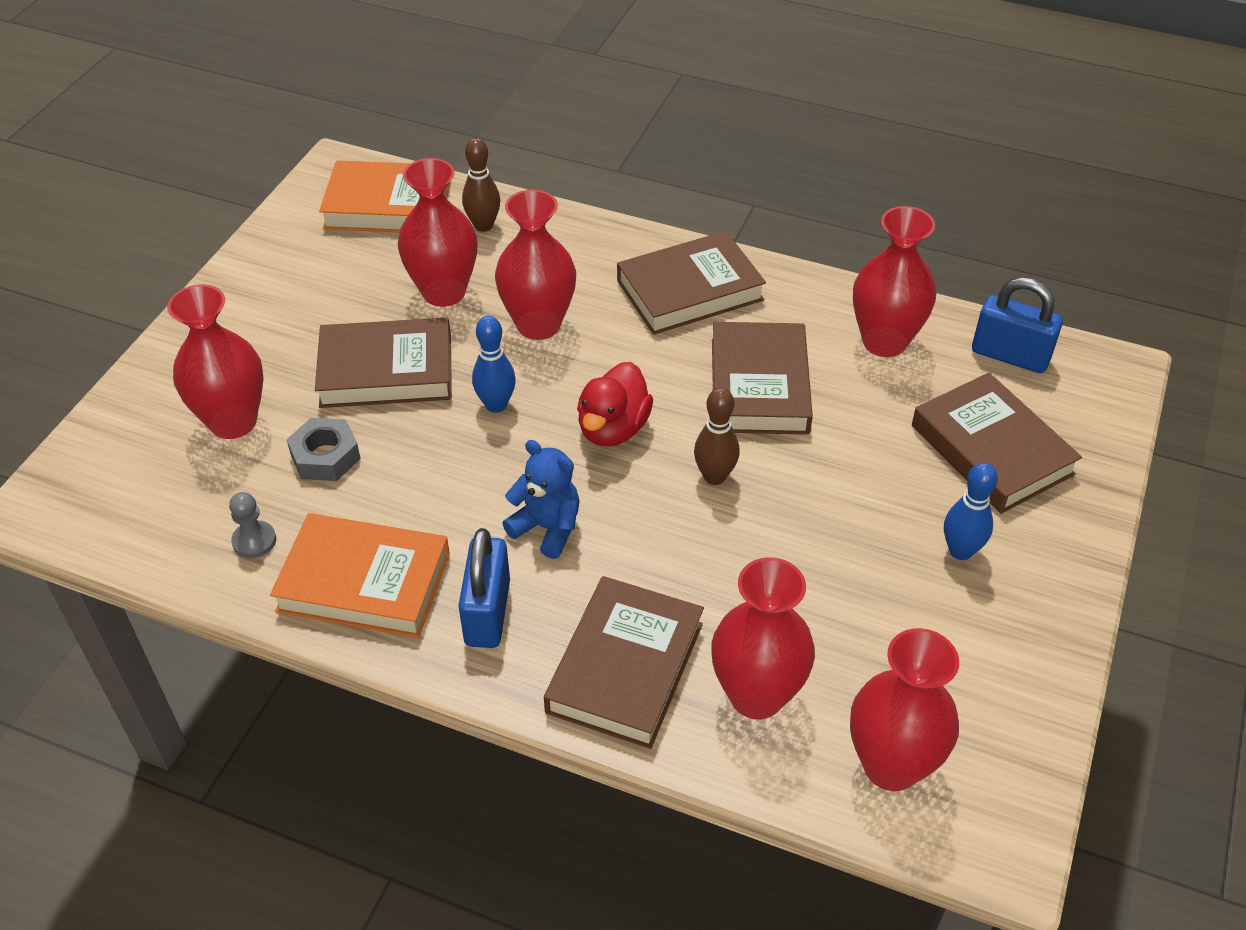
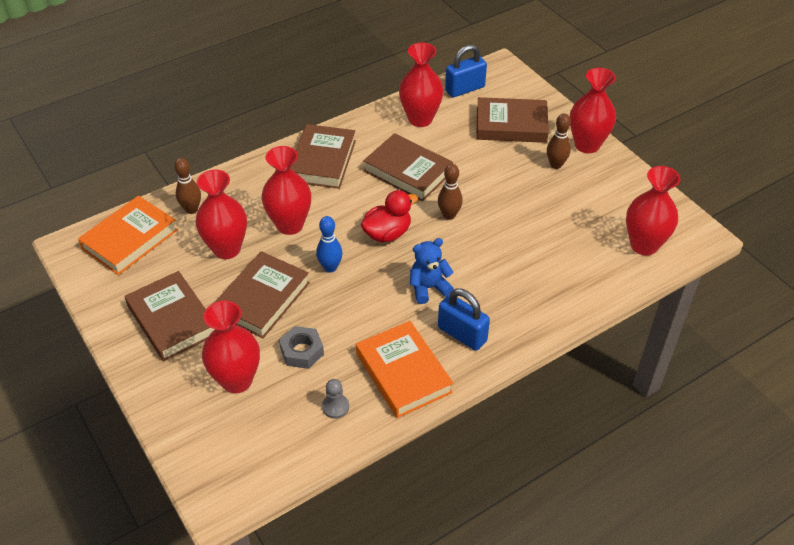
camera: 55 degrees left, 0 degrees up
orange book [270,513,450,638] -> orange book turned 75 degrees counterclockwise [356,321,453,418]
brown book [544,576,704,749] -> brown book moved to [125,271,215,361]
red duck [577,362,653,447] -> red duck turned 90 degrees counterclockwise [361,190,418,243]
red vase [711,557,815,720] -> red vase moved to [570,68,616,153]
blue bowling pin [944,463,998,560] -> brown bowling pin [547,114,571,169]

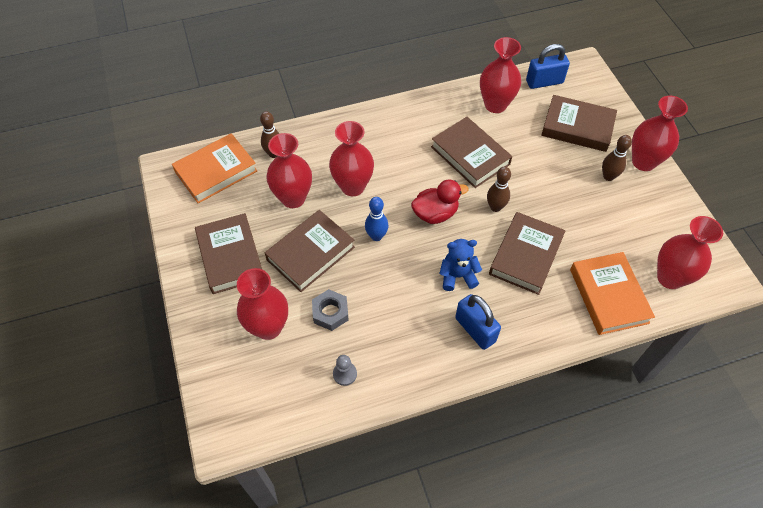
camera: 15 degrees right, 10 degrees up
brown book [291,124,356,189] -> brown book moved to [489,212,566,295]
orange book [356,321,453,418] -> orange book moved to [570,252,655,335]

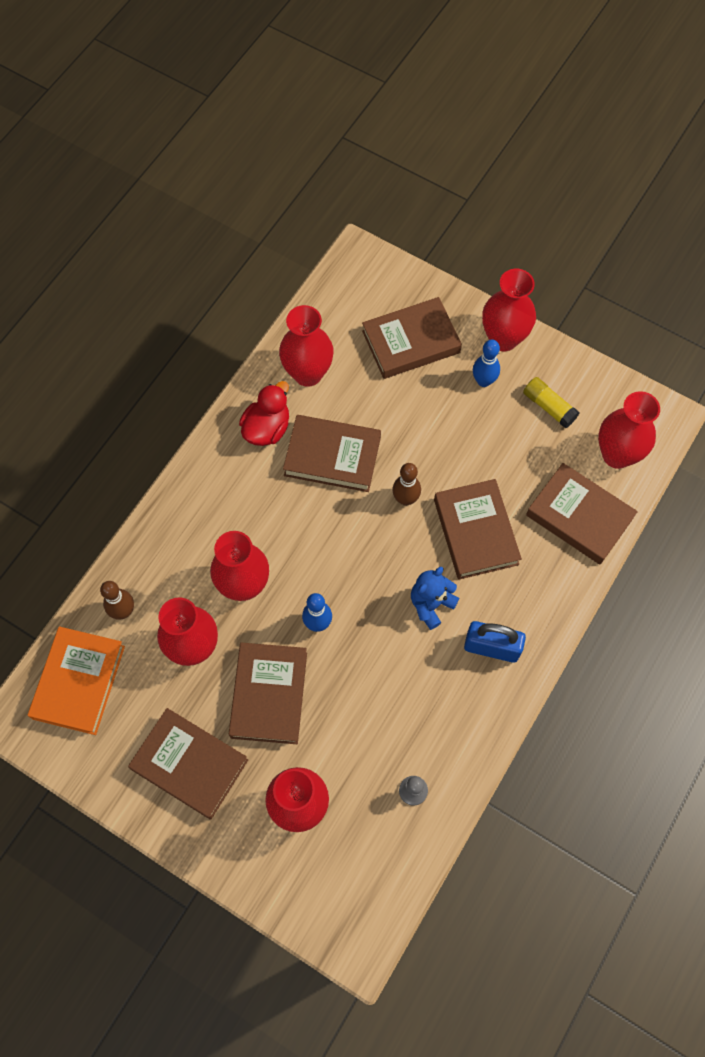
camera: 40 degrees left, 10 degrees up
grey nut [312,289,349,331] -> none
red duck [411,179,469,224] -> red duck moved to [239,381,289,446]
blue padlock [526,44,570,89] -> none
orange book [570,252,655,335] -> brown book [526,463,638,565]
brown bowling pin [602,135,632,181] -> blue bowling pin [473,339,500,387]
none -> yellow glue stick [523,377,579,428]

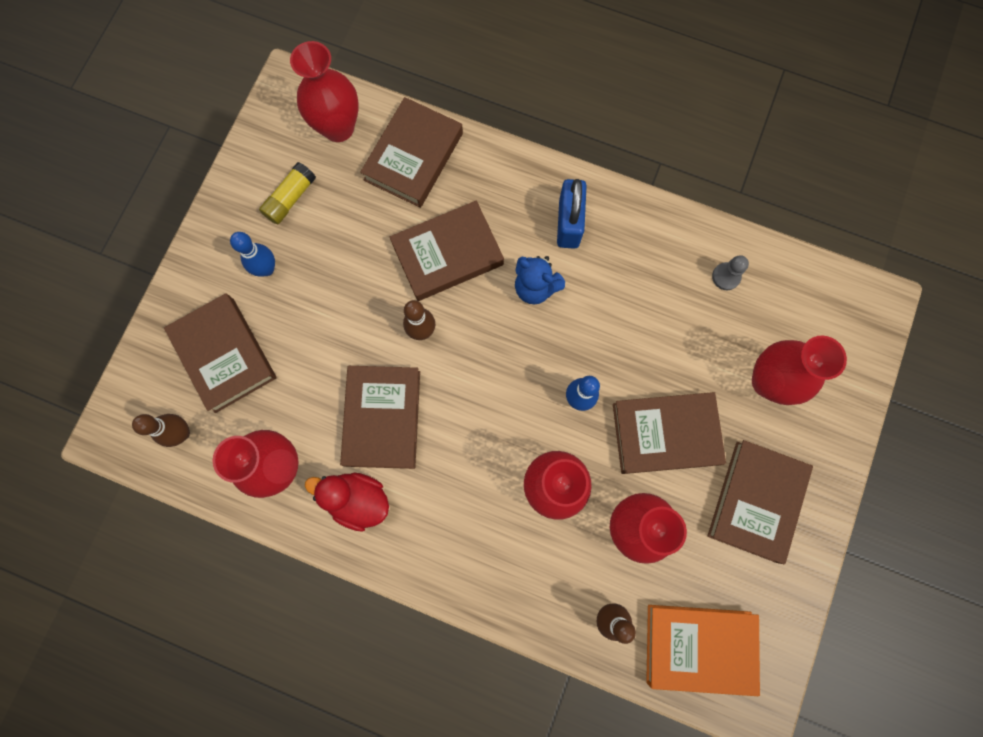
camera: 100 degrees left, 10 degrees up
red vase [482,269,536,351] -> none
none -> brown bowling pin [132,414,190,447]

